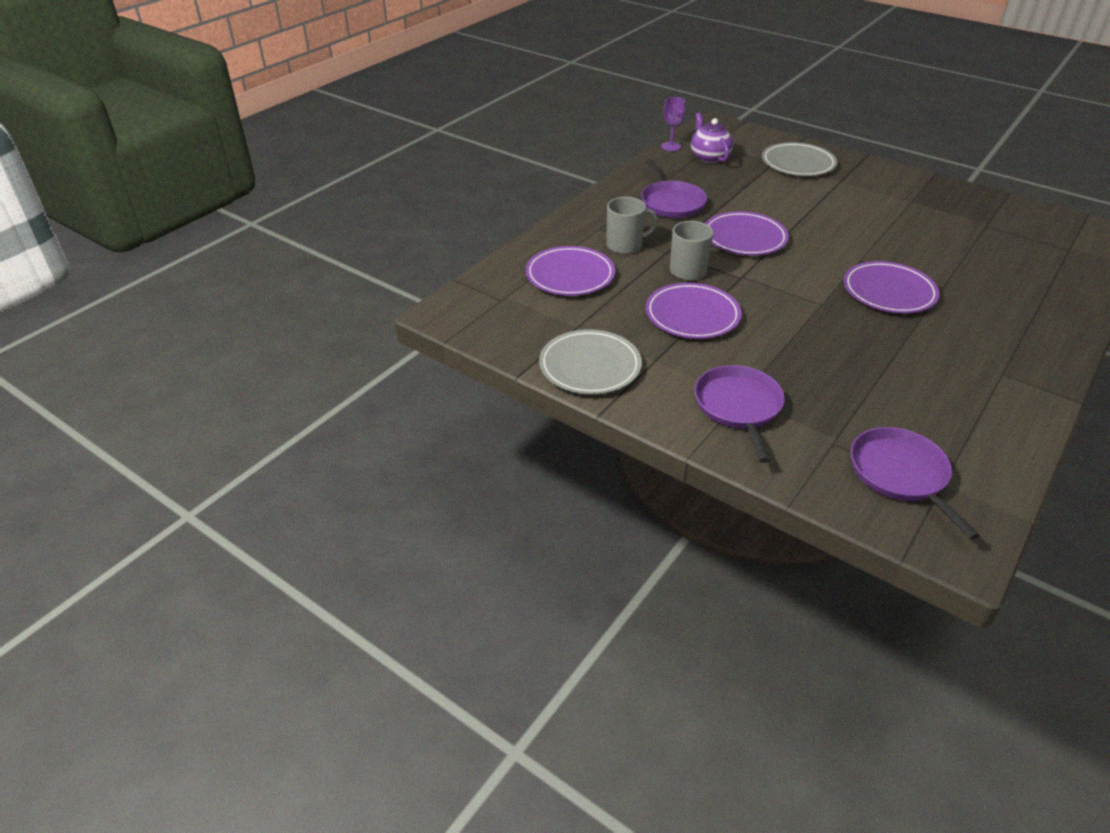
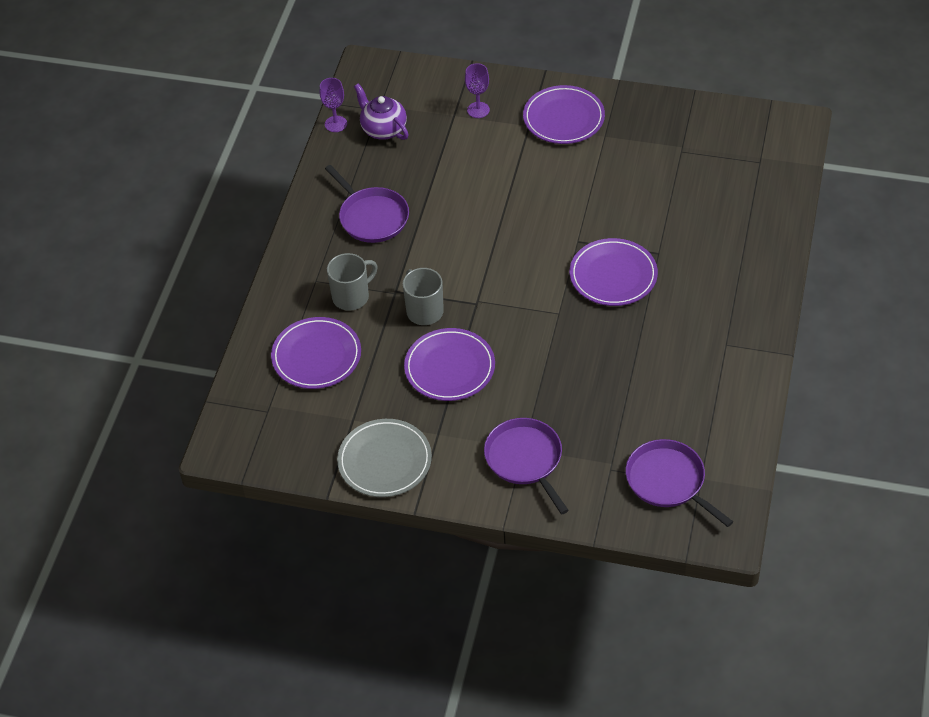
camera: 20 degrees left, 10 degrees up
purple plate [705,211,789,255] -> purple plate moved to [523,85,605,144]
grey plate [762,142,837,176] -> purple goblet [465,63,490,118]

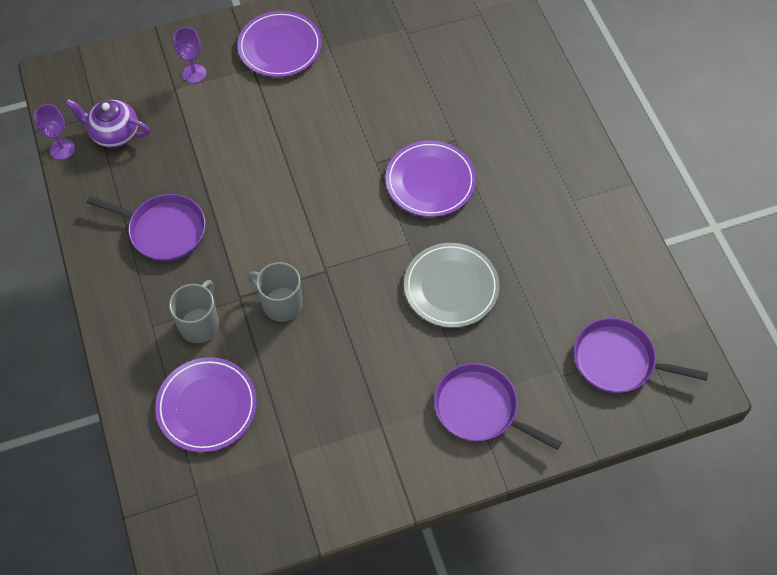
camera: 35 degrees left, 10 degrees up
grey plate [337,419,432,497] -> grey plate moved to [404,243,500,328]
purple plate [404,328,495,401] -> none

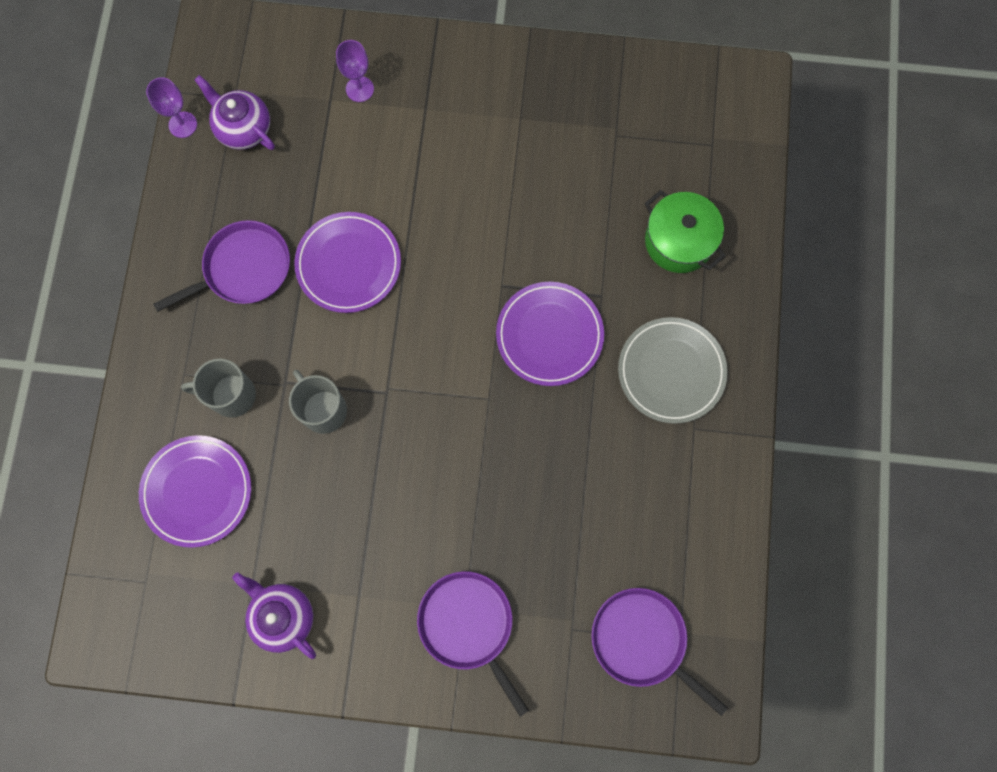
camera: 25 degrees right, 15 degrees up
purple pan [87,194,205,261] -> purple pan turned 75 degrees counterclockwise [153,220,290,312]
grey mug [169,280,219,343] -> grey mug turned 135 degrees counterclockwise [181,358,256,418]
purple plate [237,11,322,77] -> purple plate moved to [294,212,401,313]
grey plate [404,243,500,328] -> grey plate moved to [618,317,728,424]
none -> purple teapot [232,572,316,659]
none -> green pot [645,190,726,273]

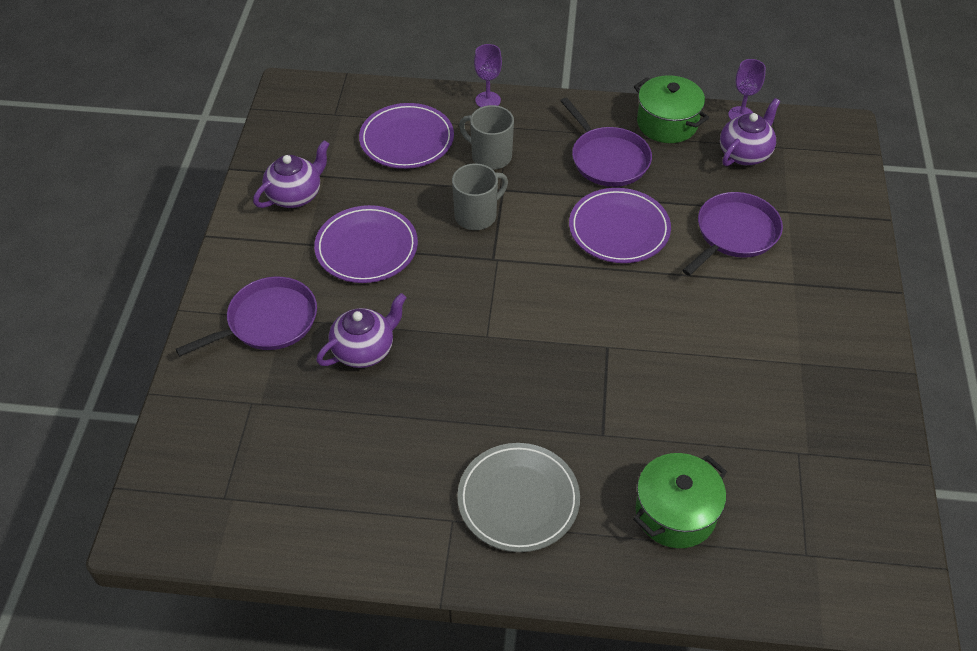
camera: 90 degrees right, 25 degrees down
grey mug [181,358,256,418] -> grey mug turned 60 degrees counterclockwise [459,105,514,170]
purple goblet [336,40,374,102] -> purple goblet moved to [474,44,502,107]
purple plate [496,282,604,386] -> purple plate moved to [314,205,418,283]
purple pan [591,588,728,716] -> purple pan moved to [682,192,783,276]
none -> purple teapot [316,293,407,368]
none -> green pot [634,75,709,143]

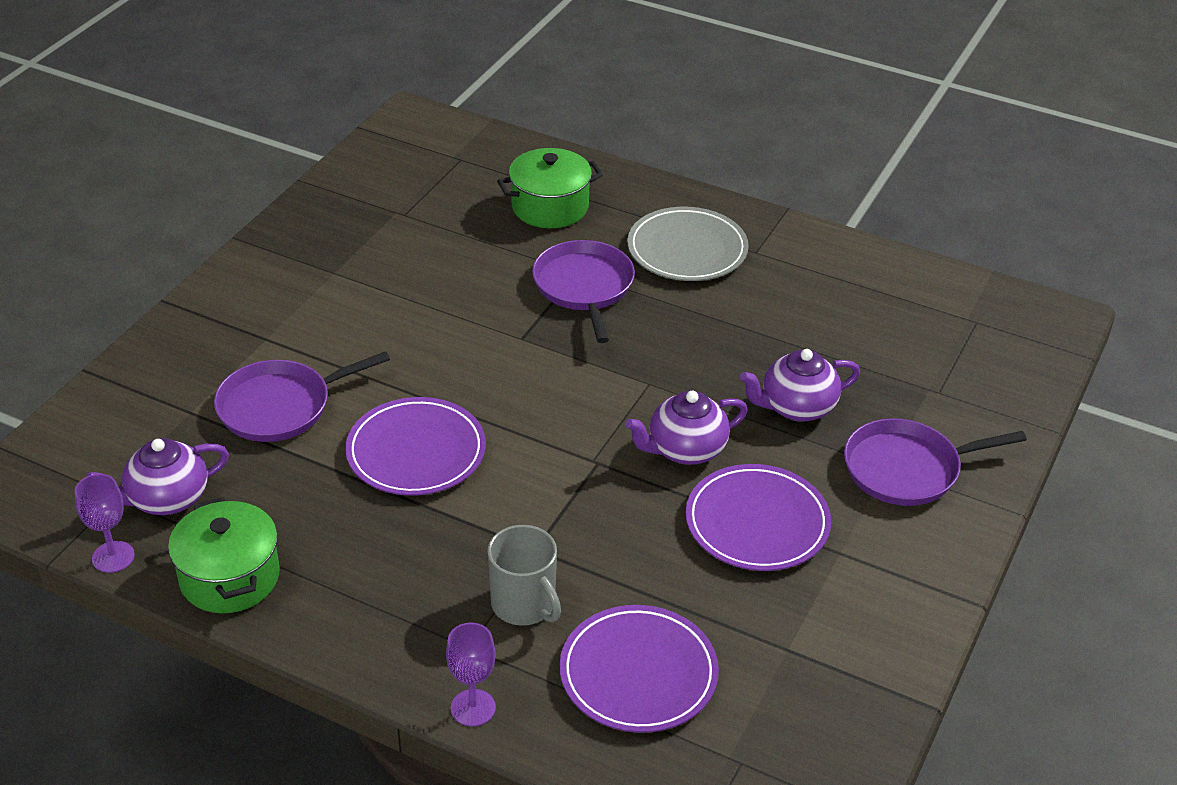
camera: 160 degrees left, 10 degrees down
purple teapot [253,140,329,208] -> purple teapot moved to [625,391,748,465]
grey mug [452,163,508,230] -> none
purple pan [561,97,652,187] -> purple pan moved to [532,240,635,343]

